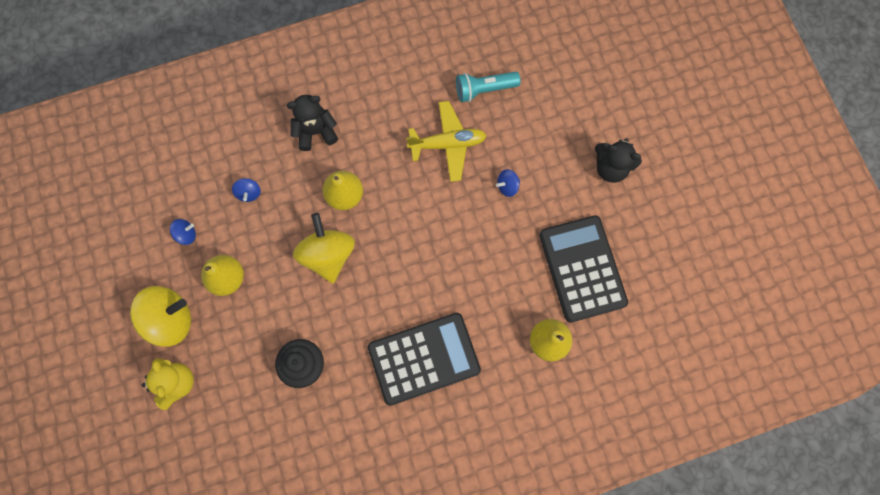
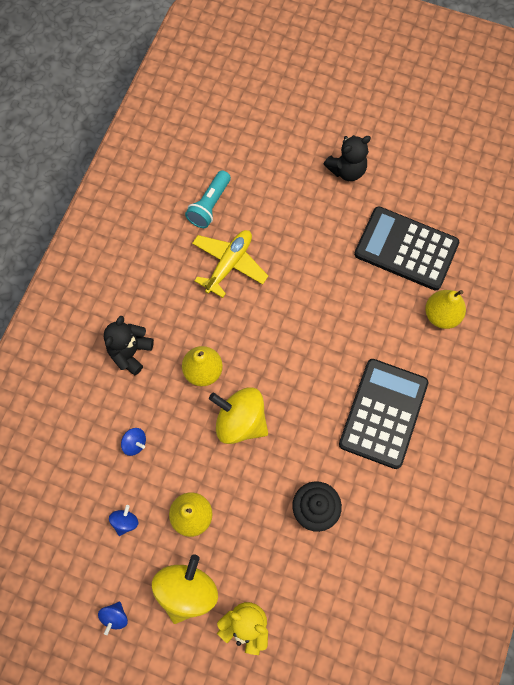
camera: 50 degrees left, 5 degrees down
blue spinning top [496,169,520,197] -> blue spinning top moved to [98,602,128,635]

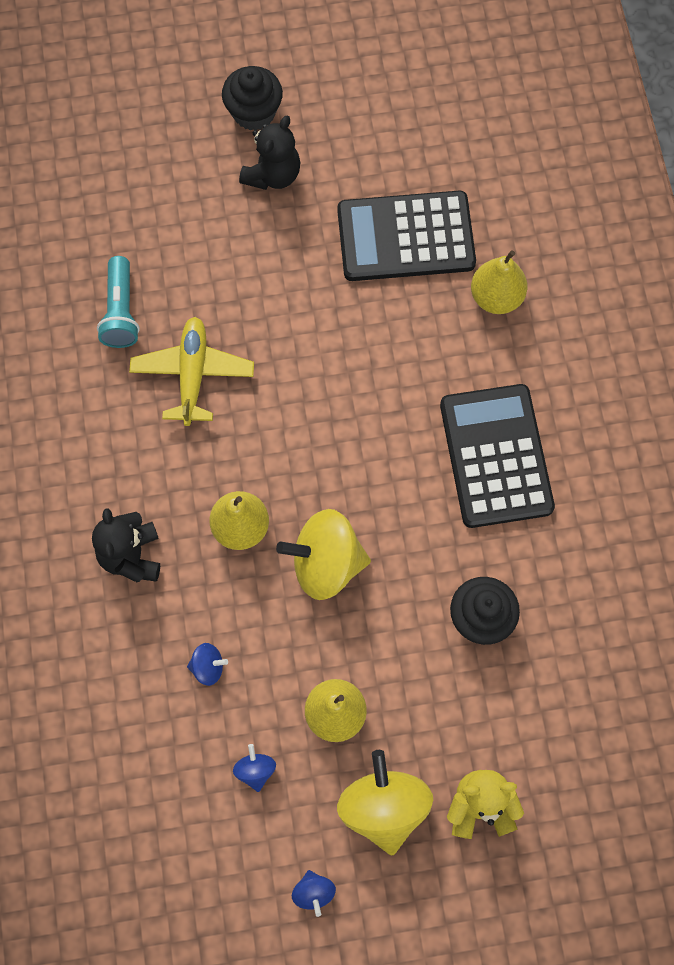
camera: 30 degrees left, 0 degrees up
none -> black cupcake [222,66,283,130]

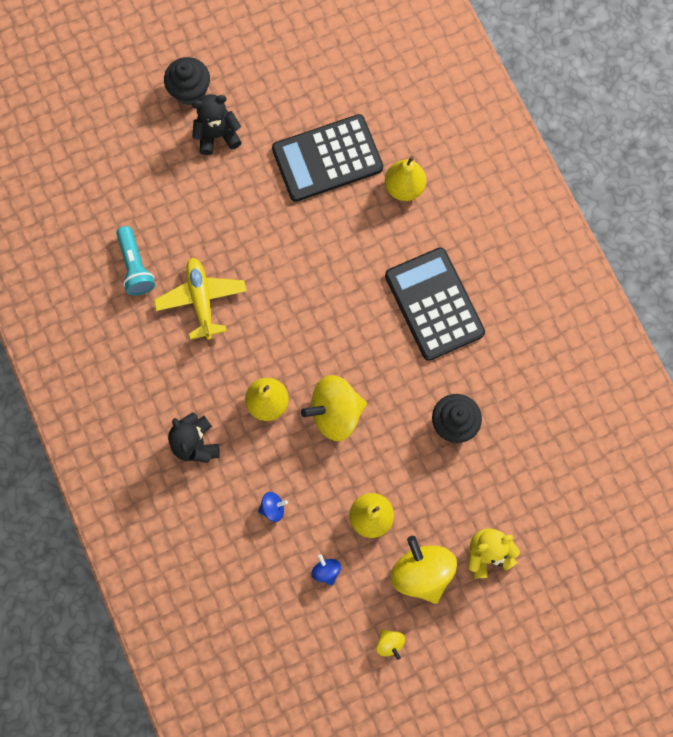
camera: 15 degrees left, 5 degrees up
black teddy bear [239,116,300,190] -> black teddy bear turned 120 degrees counterclockwise [192,94,242,155]
blue spinning top [292,870,336,917] -> yellow spinning top [376,629,405,660]

